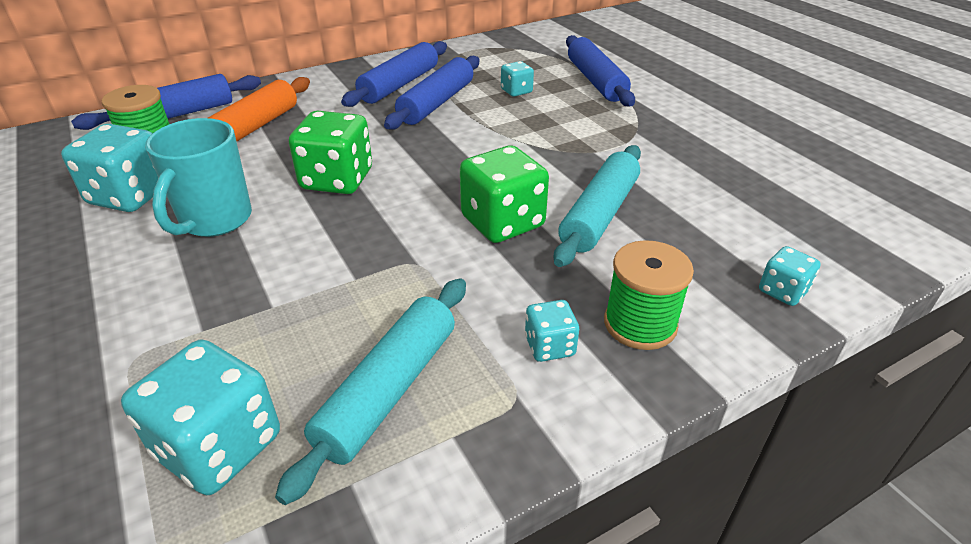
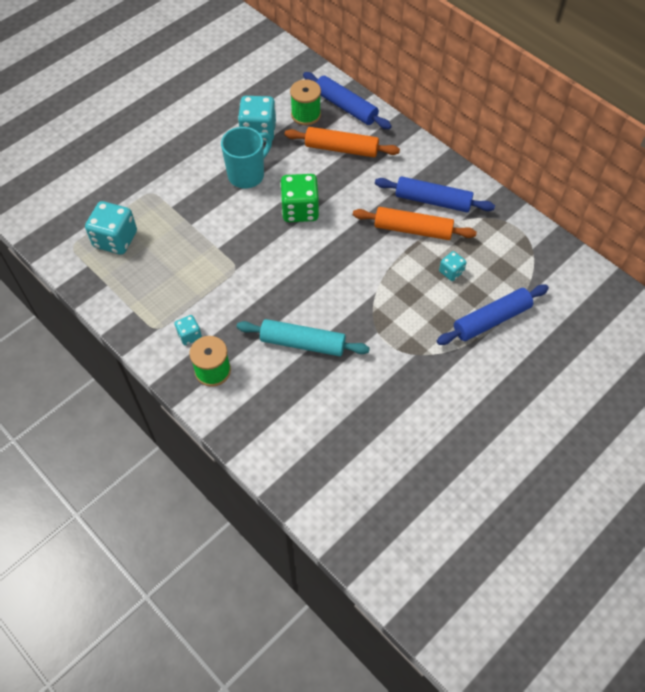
camera: 75 degrees right, 20 degrees up
turquoise mug [145,118,252,237] -> turquoise mug turned 135 degrees clockwise [221,127,272,188]
turquoise rolling pin [275,278,466,505] -> none
blue rolling pin [384,56,479,130] -> orange rolling pin [353,207,477,240]
green dice [460,145,549,243] -> none
turquoise dice [759,246,821,306] -> none

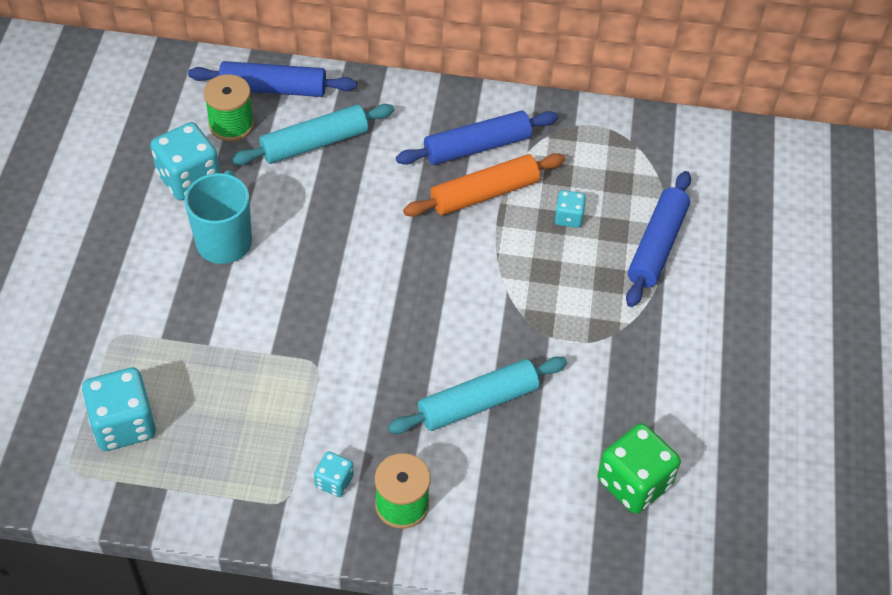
camera: 40 degrees left, 5 degrees down
green dice [280,174,319,222] -> green dice moved to [597,423,681,514]
orange rolling pin [285,127,400,157] -> turquoise rolling pin [231,104,394,165]

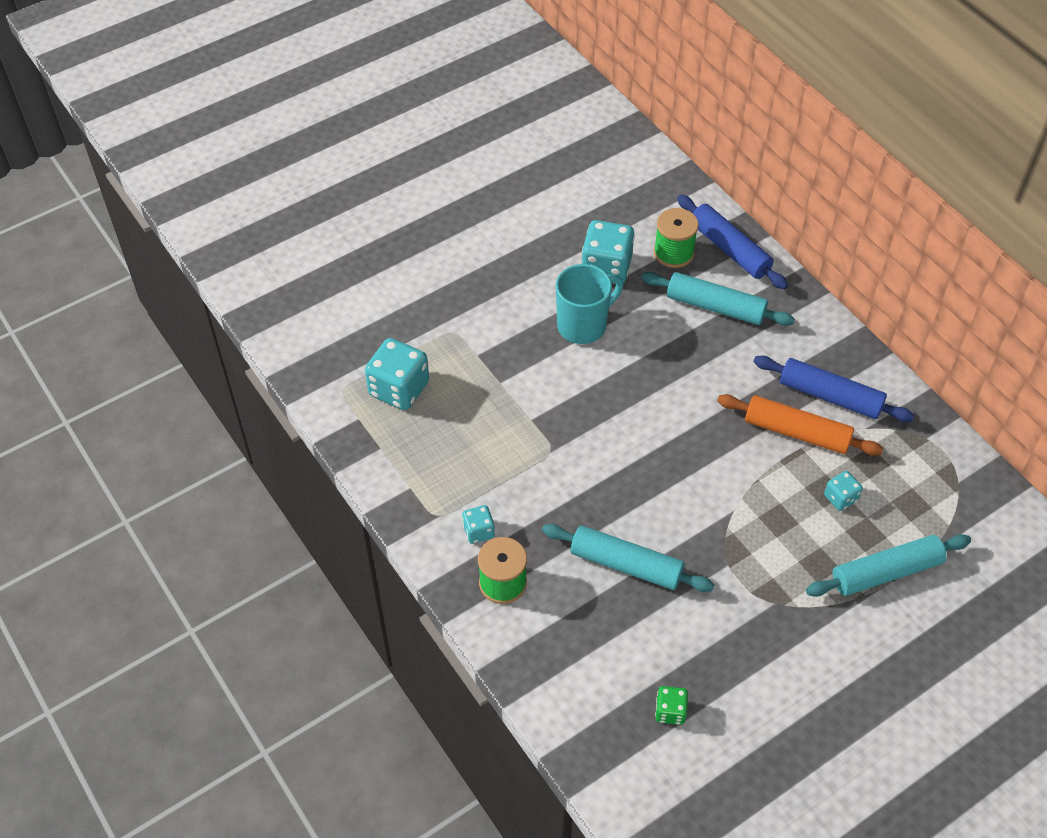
camera: 50 degrees right, 0 degrees up
green dice [597,423,681,514] -> green dice [655,686,688,725], size x0.52
blue rolling pin [626,171,691,307] -> turquoise rolling pin [806,534,971,597]

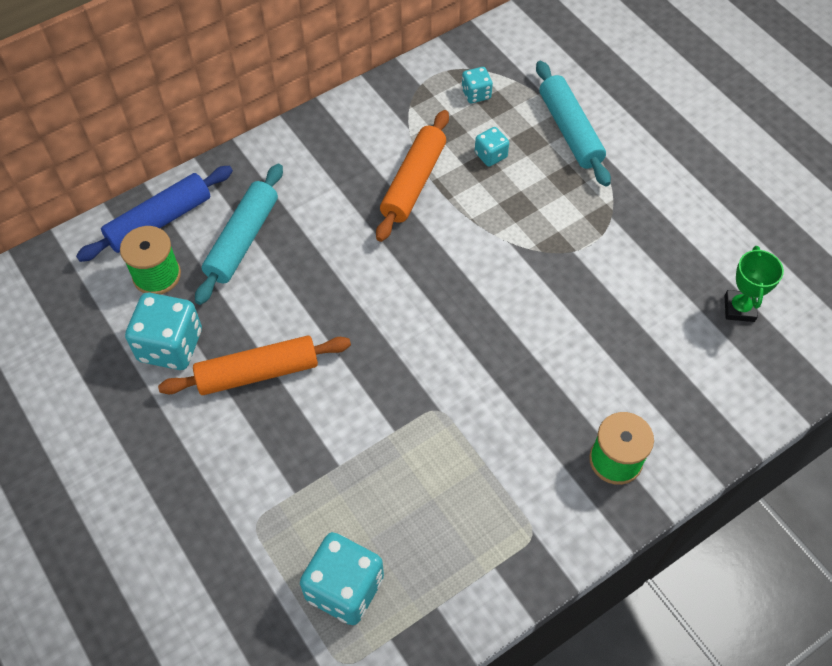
camera: 90 degrees left, 5 degrees up
turquoise dice [462,505,495,544] -> turquoise dice moved to [462,67,493,103]
turquoise rolling pin [542,524,714,592] -> none
turquoise mug [556,264,624,344] -> orange rolling pin [158,335,351,395]
green dice [655,686,688,725] -> green trophy [725,246,784,322]
blue rolling pin [754,355,915,422] -> none

